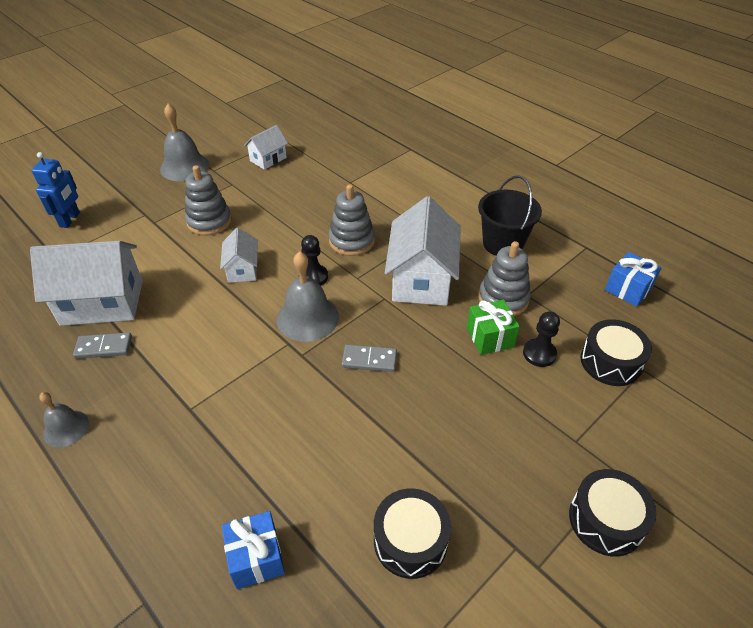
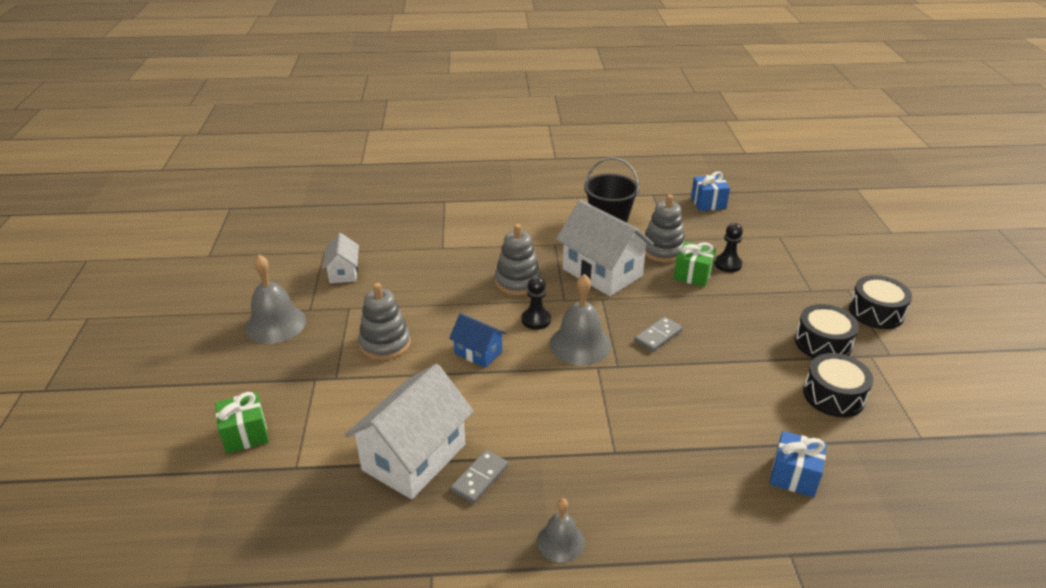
camera: 50 degrees left, 10 degrees down
blue robot [32,152,80,228] -> green gift [215,392,269,454]
white house [220,228,258,283] -> blue house [449,313,506,368]
black drum [580,319,652,386] -> black drum moved to [795,304,859,358]

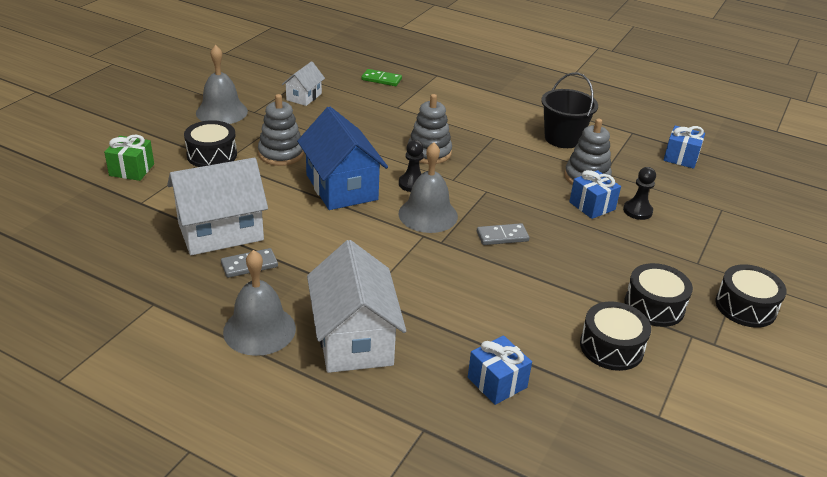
camera: 30 degrees right, 0 degrees up
blue house [449,313,506,368] -> blue house [297,107,388,210], size x1.91
grey bell [537,498,585,563] -> grey bell [223,250,296,356], size x1.68
white house [556,200,654,296] -> white house moved to [307,240,406,373]
green gift [673,241,716,287] -> blue gift [569,170,621,219]
none -> black drum [184,120,237,167]
none -> green domino [361,69,402,86]

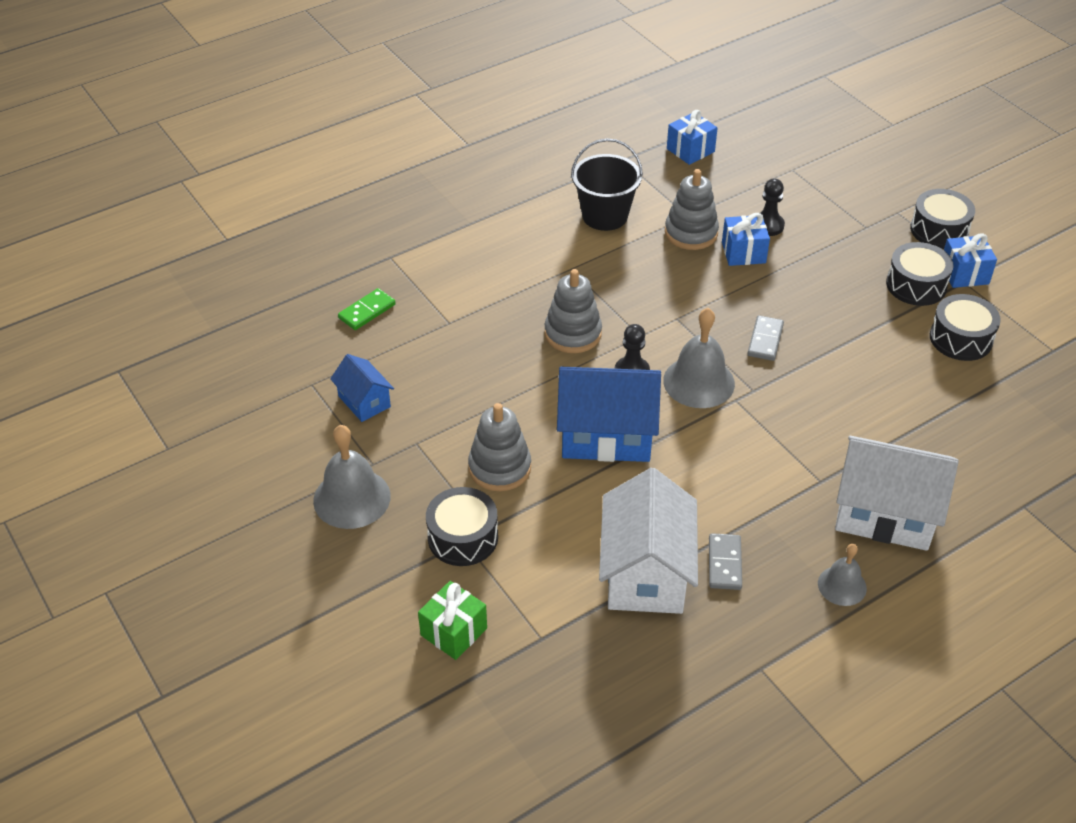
camera: 60 degrees left, 10 degrees up
grey bell [223,250,296,356] -> grey bell [818,544,867,606], size x0.60
white house [282,61,325,106] -> blue house [330,354,394,422]
blue gift [468,335,532,405] -> blue gift moved to [944,233,997,288]

